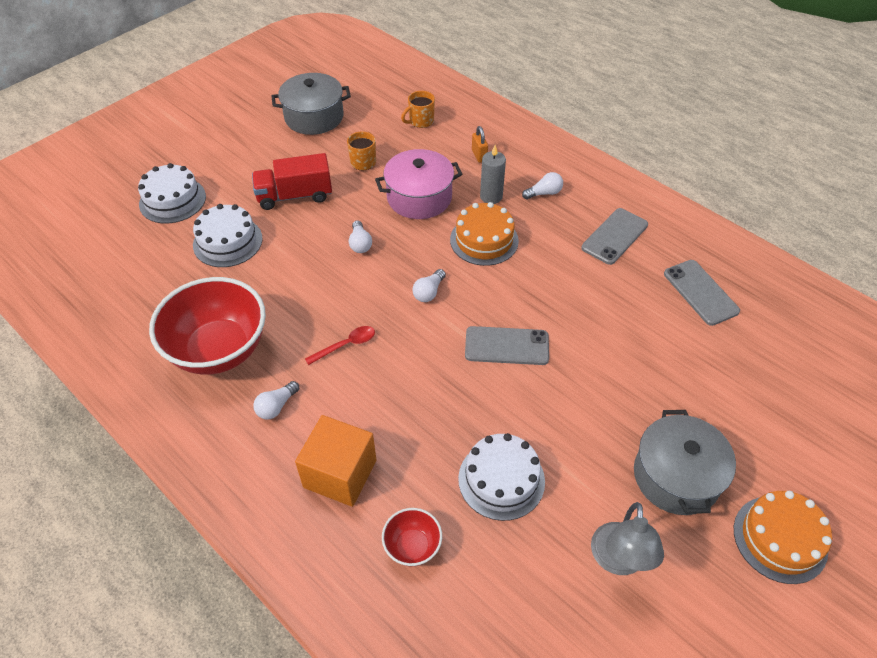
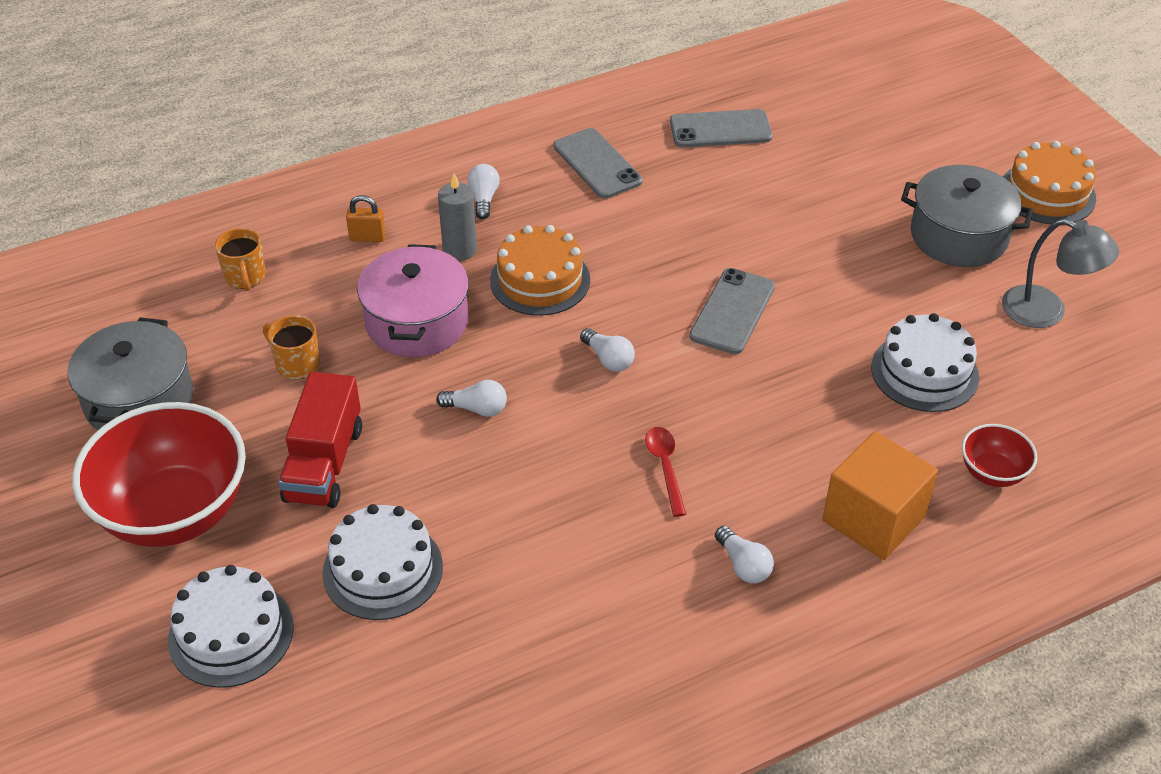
camera: 70 degrees left, 5 degrees down
red bowl [149,277,266,375] -> red bowl moved to [72,402,246,547]

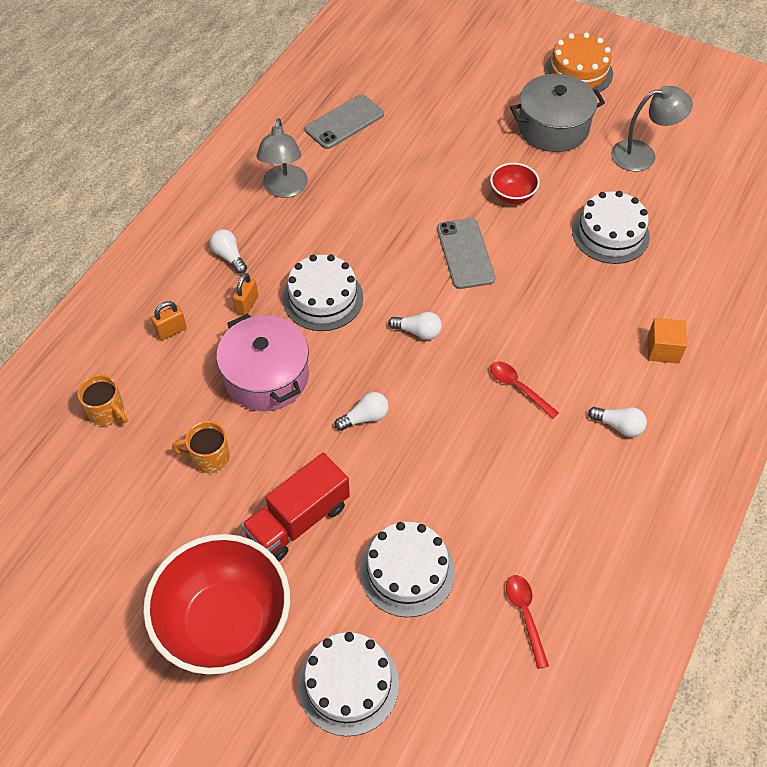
camera: 35 degrees left, 10 degrees up
grey pot [67,317,193,430] -> none
red truck [278,372,362,508] -> red truck turned 75 degrees clockwise [241,453,350,562]
grey candle [438,173,477,261] -> orange padlock [233,273,258,316]
orange cake [490,225,590,316] -> white cake [283,254,363,331]
grey phone [554,128,643,199] -> grey lamp [257,118,308,198]
orange cube [822,431,938,560] -> orange cube [648,318,687,364], size x0.58
red bowl [962,424,1037,487] -> red bowl moved to [490,163,540,204]
none -> red spoon [506,575,549,669]

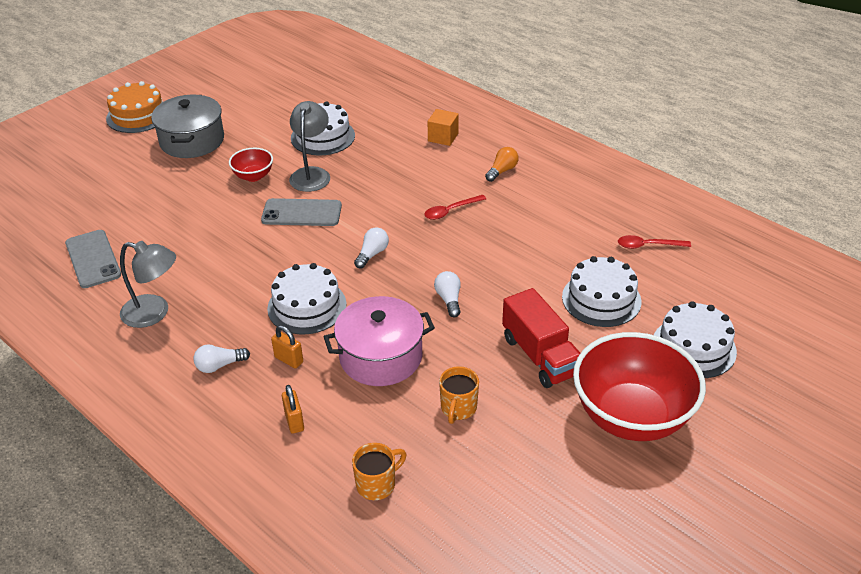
camera: 75 degrees left, 15 degrees down
white light bulb [588,407,647,437] -> orange light bulb [485,147,518,182]
grey lamp [611,85,693,171] -> grey lamp moved to [289,101,330,192]

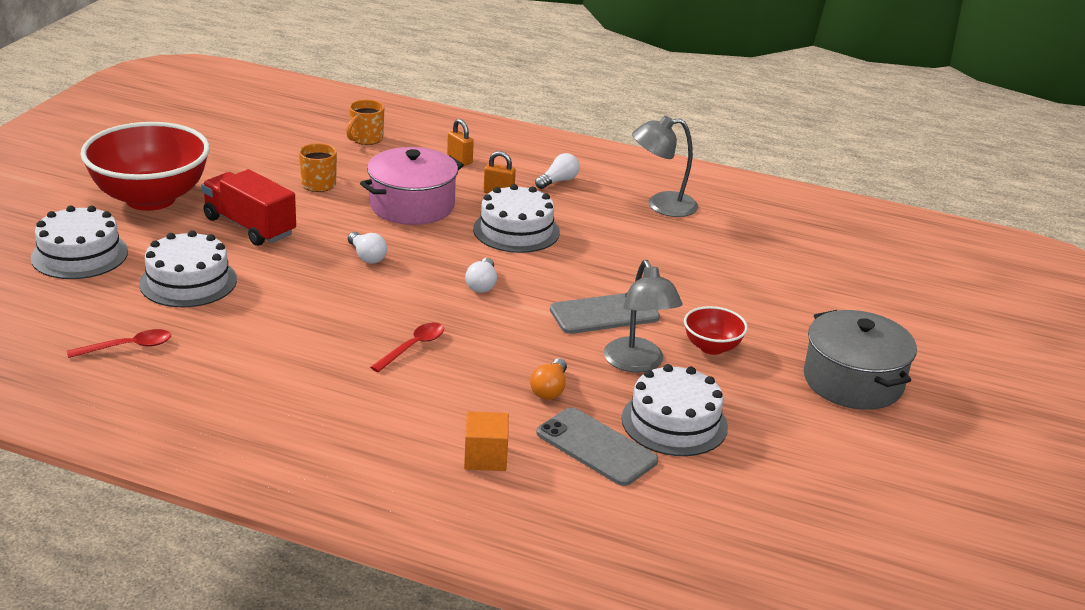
camera: 155 degrees right, 10 degrees down
grey phone [65,230,121,288] -> grey phone moved to [536,407,658,486]
orange cake [106,81,163,133] -> none
orange light bulb [485,147,518,182] -> orange light bulb moved to [530,359,567,400]

